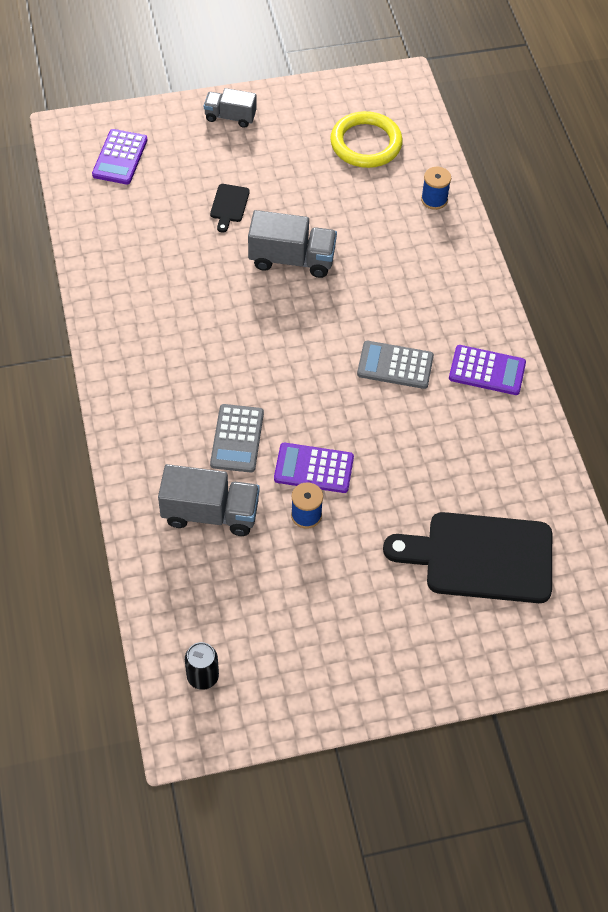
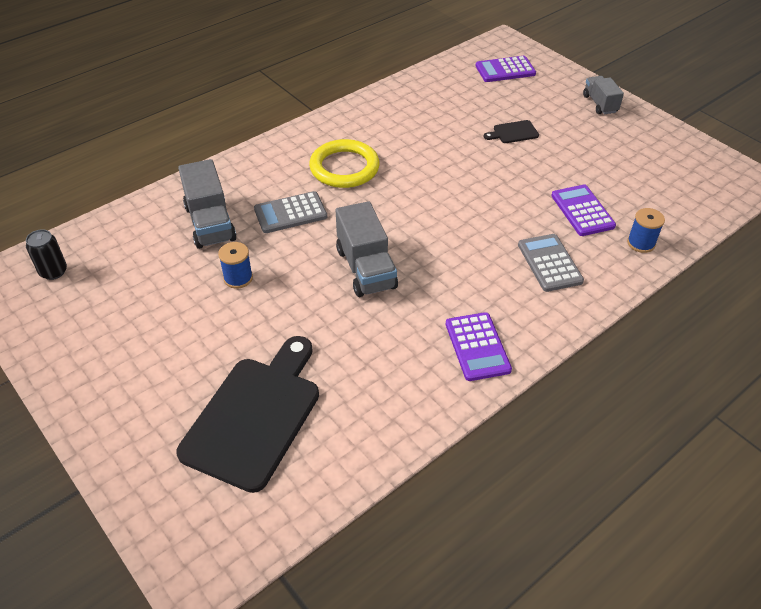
camera: 65 degrees right, 10 degrees down
grey truck [248,210,337,278] -> grey truck moved to [336,201,398,297]
purple calculator [274,443,354,493] -> purple calculator moved to [551,184,616,236]
yellow ring [330,111,403,168] -> yellow ring moved to [309,139,380,188]
grey calculator [357,341,434,389] -> grey calculator moved to [518,234,584,292]
black cutting board [383,512,552,603] -> black cutting board turned 45 degrees clockwise [176,336,319,493]

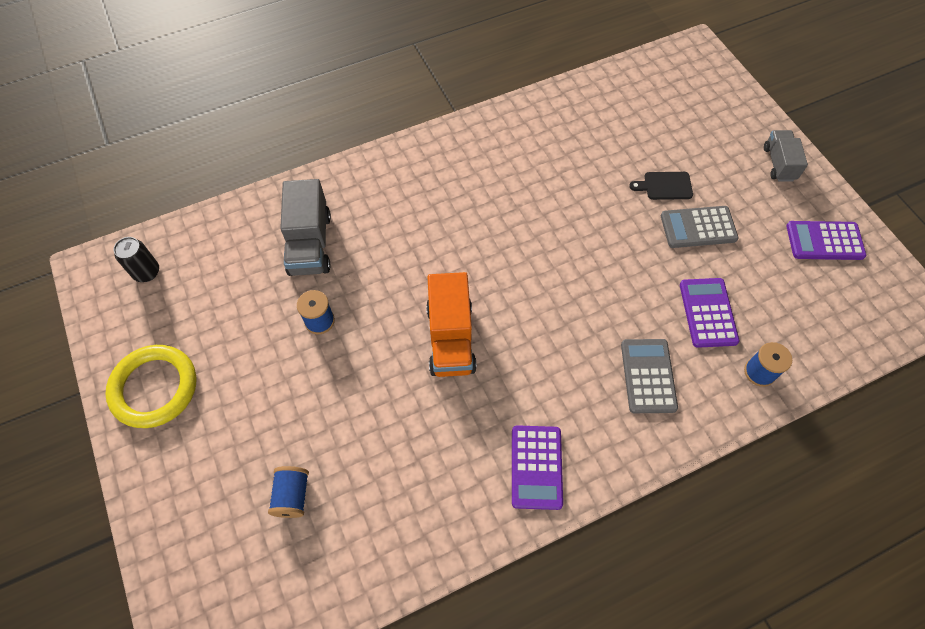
camera: 15 degrees right, 15 degrees up
black cutting board [176,336,319,493] -> blue spool [268,466,309,518]
grey calculator [254,191,327,233] -> grey calculator moved to [661,206,739,248]
yellow ring [309,139,380,188] -> yellow ring moved to [105,345,196,428]
grey truck [336,201,398,297] -> orange truck [426,272,477,377]
purple calculator [476,56,536,82] -> purple calculator moved to [786,221,866,260]

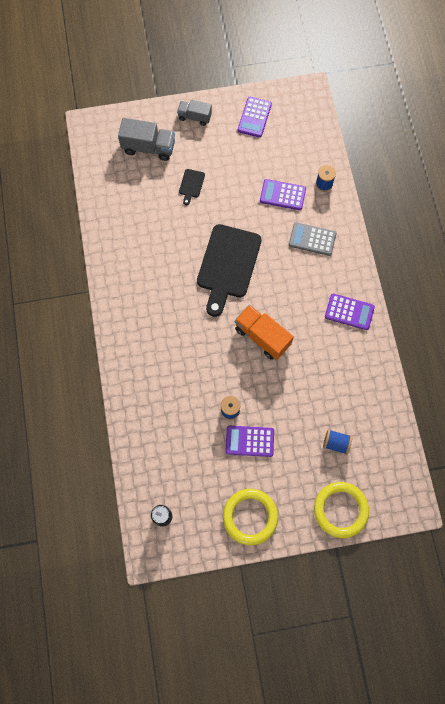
camera: 75 degrees left, 10 degrees up
grey truck [280,179,331,276] -> grey truck moved to [118,118,175,161]
orange truck [426,272,477,377] -> orange truck turned 150 degrees counterclockwise [235,305,294,360]
grey calculator [661,206,739,248] -> none
none -> black cutting board [197,224,262,317]
none -> purple calculator [225,426,274,457]
none -> yellow ring [314,482,369,538]

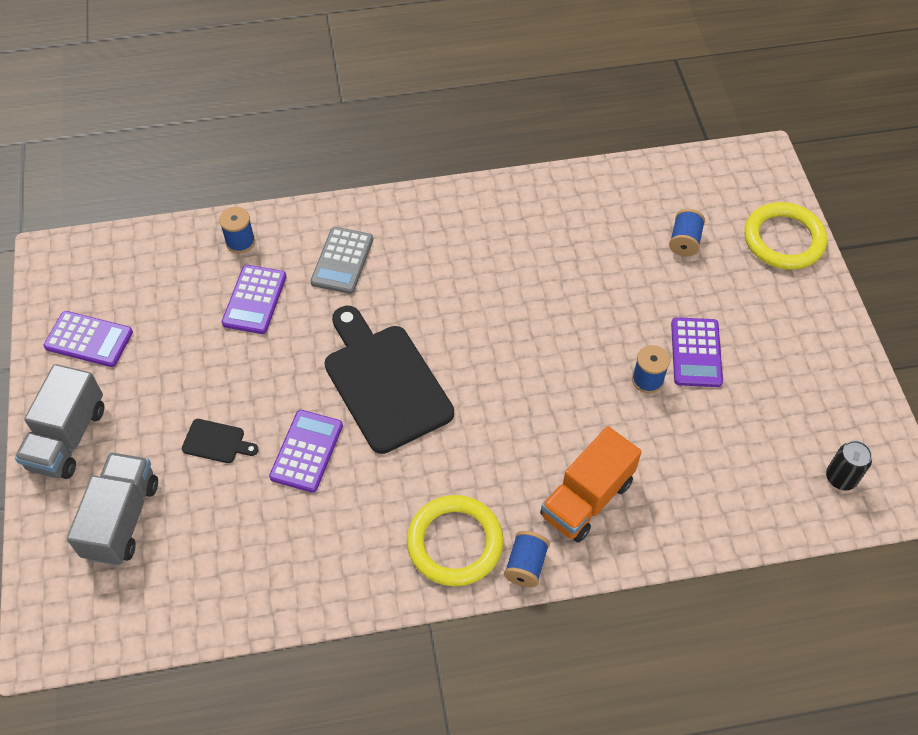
camera: 90 degrees left, 15 degrees down
grey truck [177,100,212,126] -> grey truck [15,364,104,479], size x1.58
black cutting board [197,224,262,317] -> black cutting board turned 135 degrees counterclockwise [324,306,454,454]
yellow ring [223,489,278,545] -> yellow ring moved to [407,495,504,587]
orange truck [235,305,294,360] -> orange truck moved to [540,426,642,542]
purple calculator [325,294,375,330] -> purple calculator moved to [269,410,343,493]
none -> blue spool [504,531,550,587]

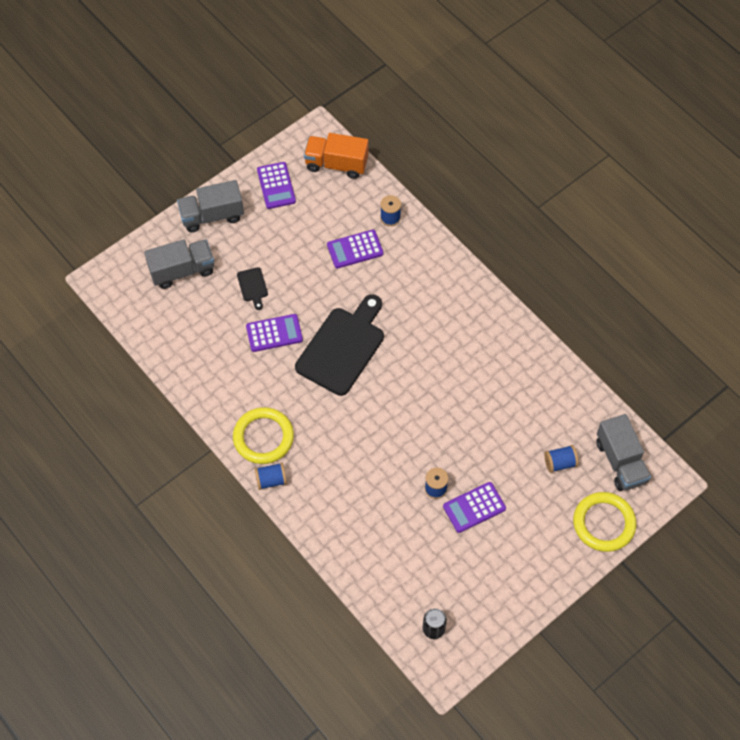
camera: 60 degrees right, 5 degrees up
grey calculator [311,227,373,294] -> none
orange truck [540,426,642,542] -> orange truck moved to [304,133,368,179]
none -> grey truck [596,414,651,491]

